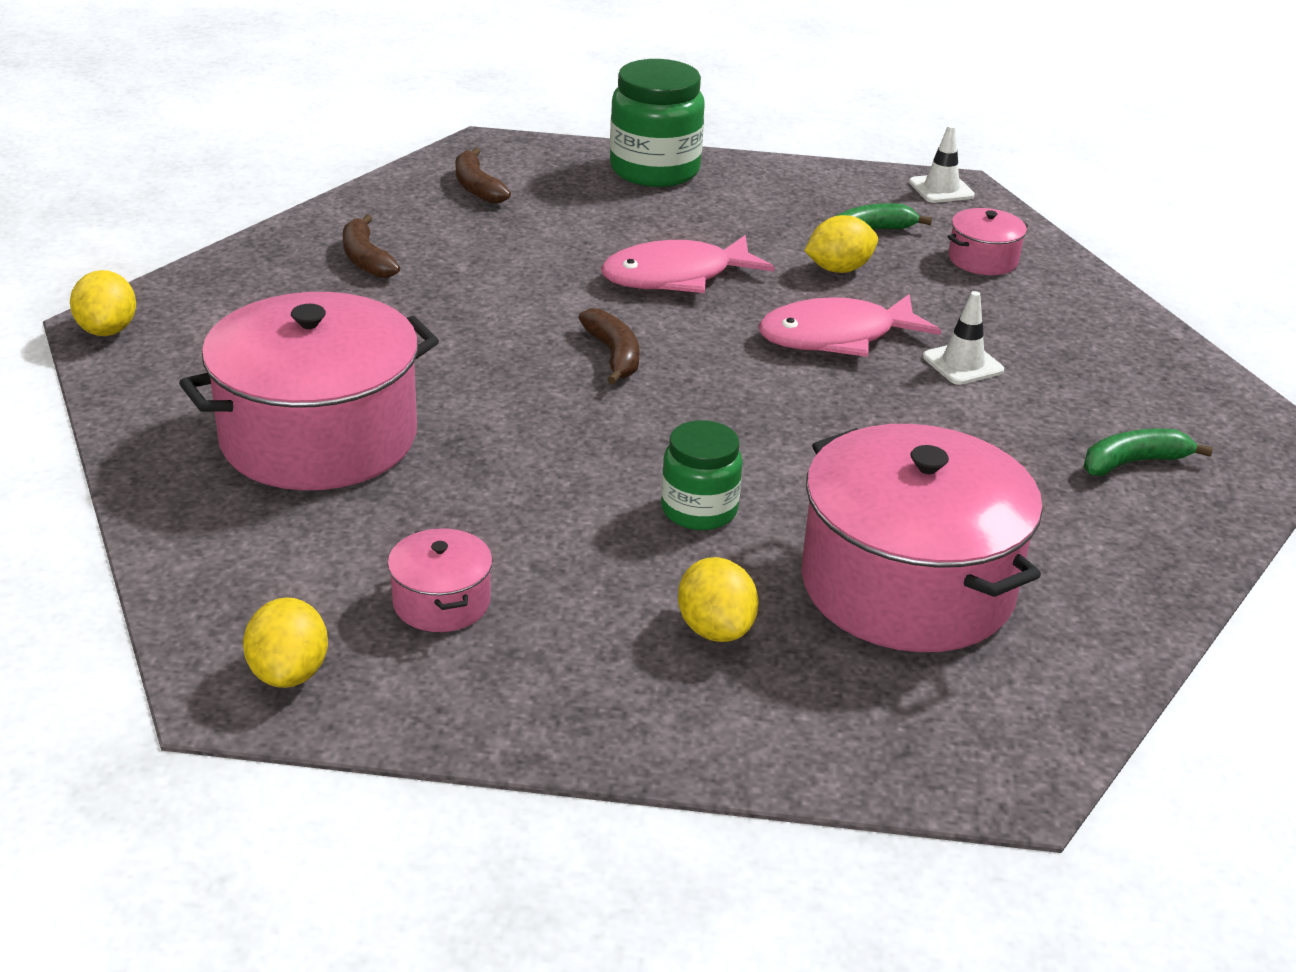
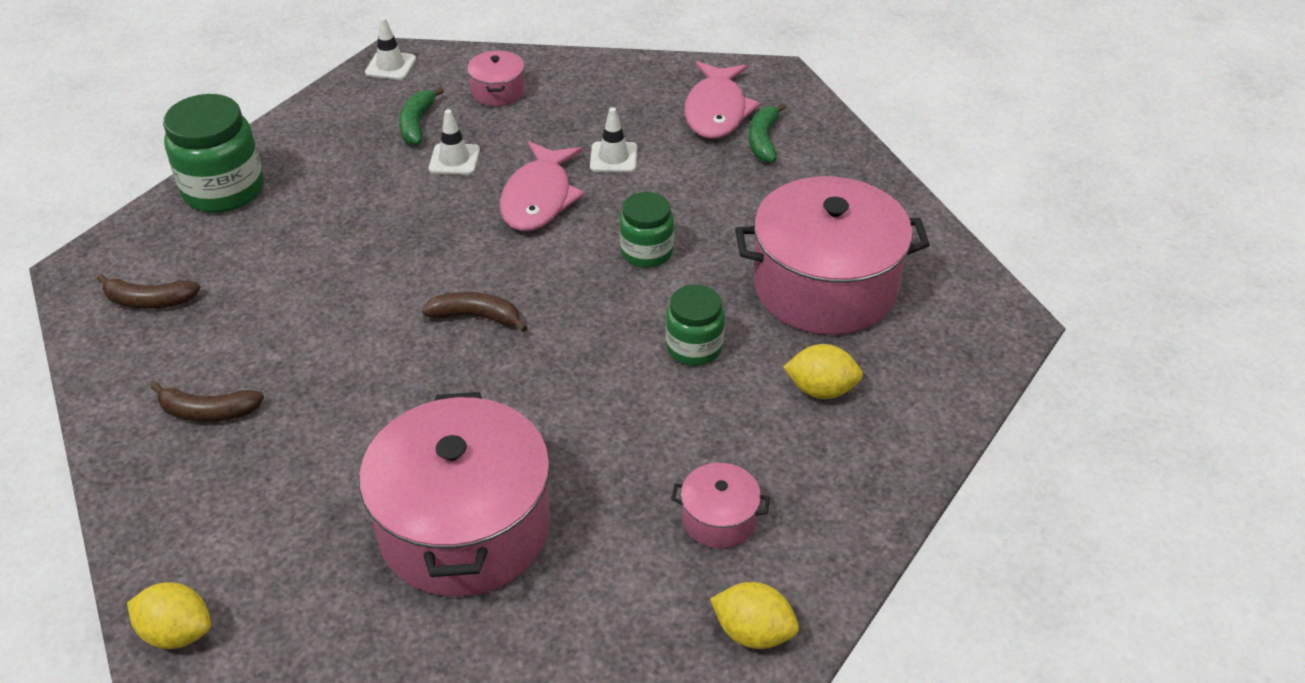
camera: 60 degrees left, 10 degrees up
pink fish [601,235,775,293] -> pink fish moved to [684,61,760,139]
yellow lemon [804,215,878,273] -> white traffic cone [429,109,480,175]
none -> green jar [619,192,674,268]

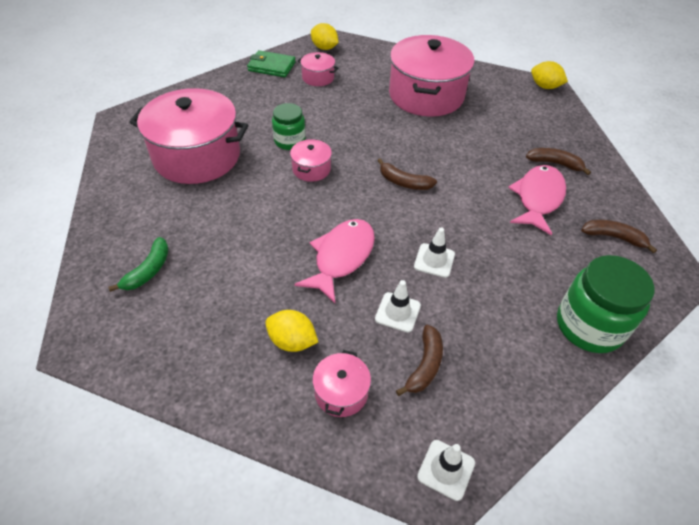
camera: 165 degrees left, 5 degrees up
green banana [399,87,444,145] -> brown banana [396,325,443,396]
white traffic cone [590,107,637,173] -> white traffic cone moved to [414,228,455,278]
green jar [619,192,674,268] -> none
pink fish [684,61,760,139] -> pink fish moved to [508,165,566,236]
yellow lemon [783,344,863,399] -> yellow lemon moved to [265,310,318,352]
none -> green wallet [247,50,296,77]
none -> pink pot [290,139,332,182]

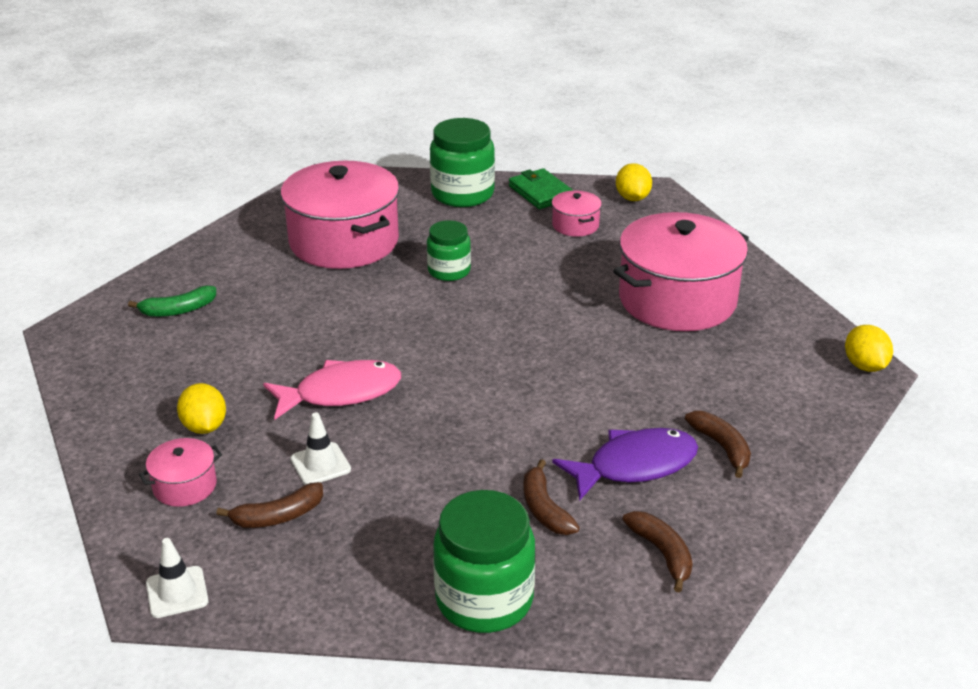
camera: 45 degrees right, 15 degrees down
pink pot [290,139,332,182] -> none
brown banana [377,158,437,190] -> brown banana moved to [523,459,580,535]
white traffic cone [414,228,455,278] -> none
pink fish [508,165,566,236] -> purple fish [552,428,698,501]
none -> green jar [430,118,495,207]

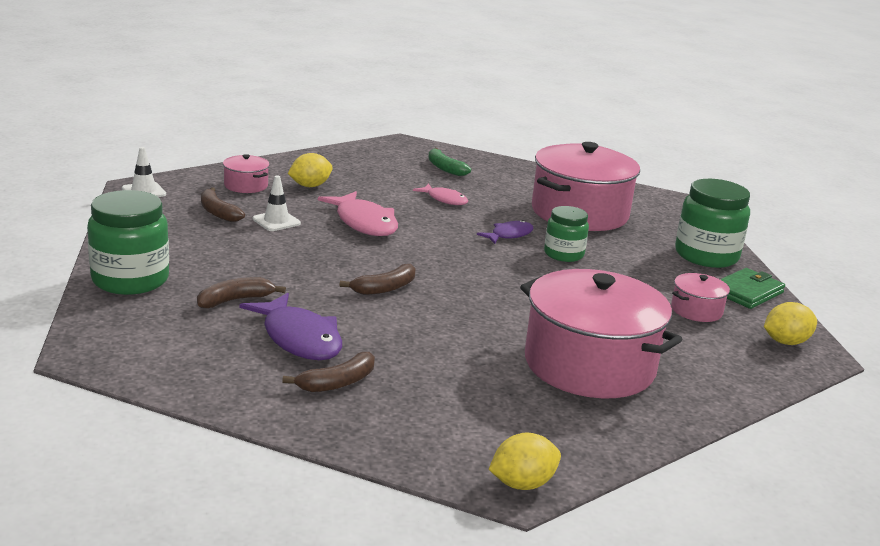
camera: 75 degrees right, 10 degrees down
brown banana [622,511,693,593] -> brown banana moved to [340,264,416,295]
none -> pink fish [413,183,468,205]
none -> purple fish [477,220,534,244]

